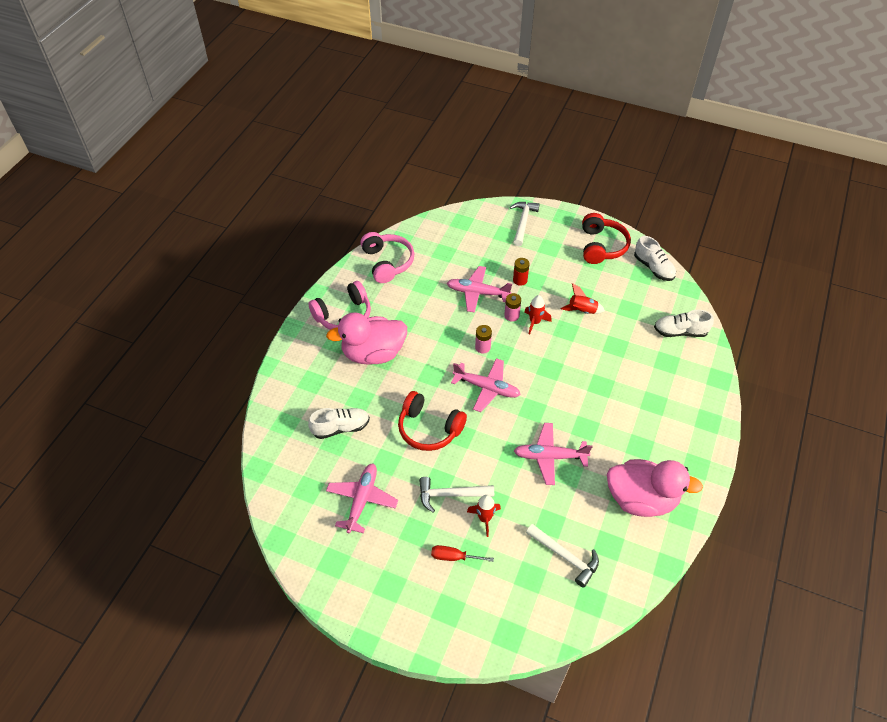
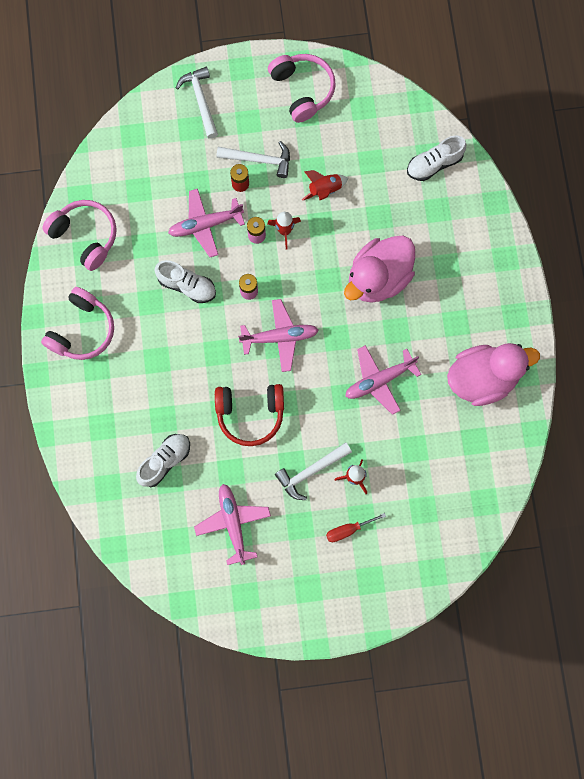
camera: 30 degrees left, 25 degrees up
pink duck [326,312,407,365] -> pink duck moved to [344,236,415,303]
white hammer [526,524,599,588] -> white hammer moved to [216,141,290,178]
red headphones [582,213,631,264] -> pink headphones [268,54,336,123]
white shoe [634,236,676,281] -> white shoe moved to [155,260,216,303]

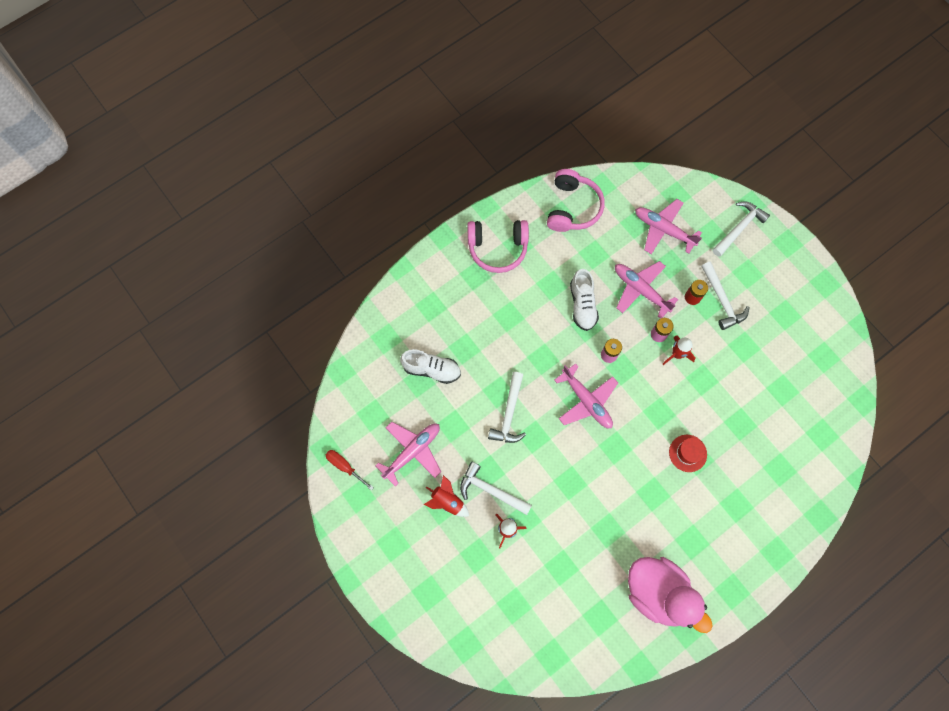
camera: 60 degrees right, 5 degrees down
red headphones [215,384,284,446] -> white hammer [488,372,526,443]
pink headphones [268,54,336,123] -> none
red rocket [302,170,348,201] -> red rocket moved to [424,475,469,517]
red screwdriver [326,513,386,542] -> red screwdriver moved to [326,450,374,490]
pink duck [344,236,415,303] -> red hat [669,435,707,472]
pink plane [345,345,421,415] -> pink plane moved to [635,199,702,254]
white shoe [407,135,466,181] -> none

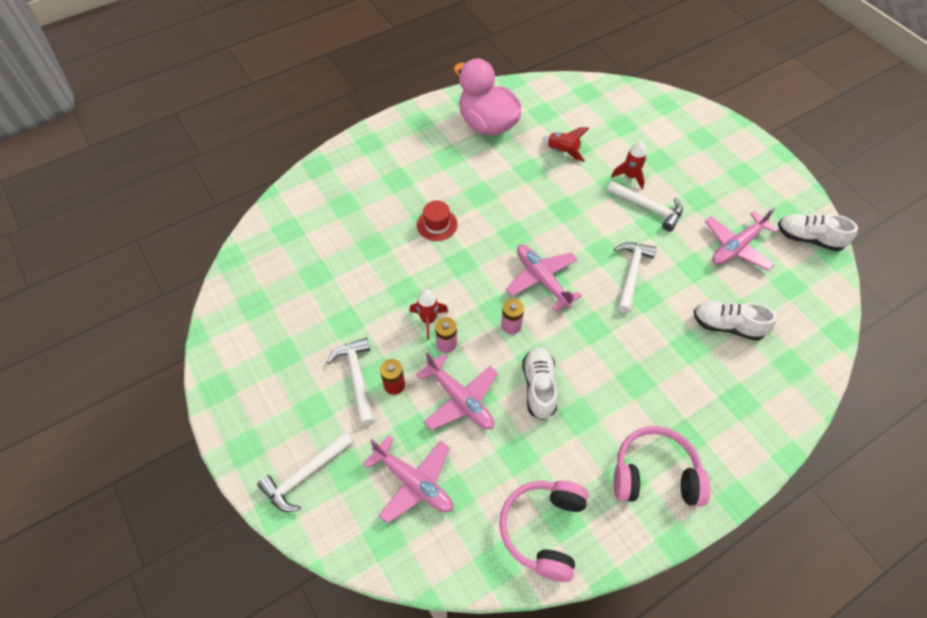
camera: 175 degrees left, 15 degrees down
red screwdriver [326,450,374,490] -> white shoe [778,214,858,251]
red rocket [424,475,469,517] -> red rocket moved to [542,127,589,162]

